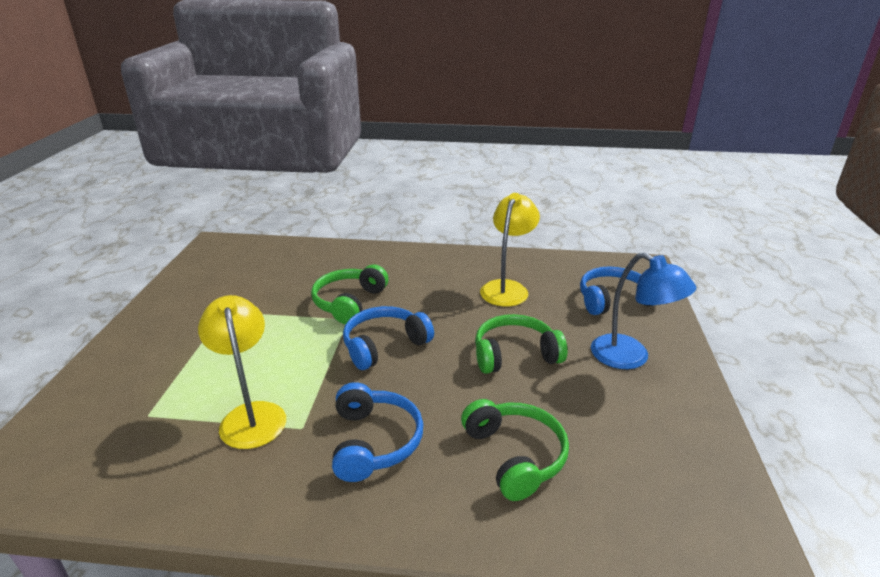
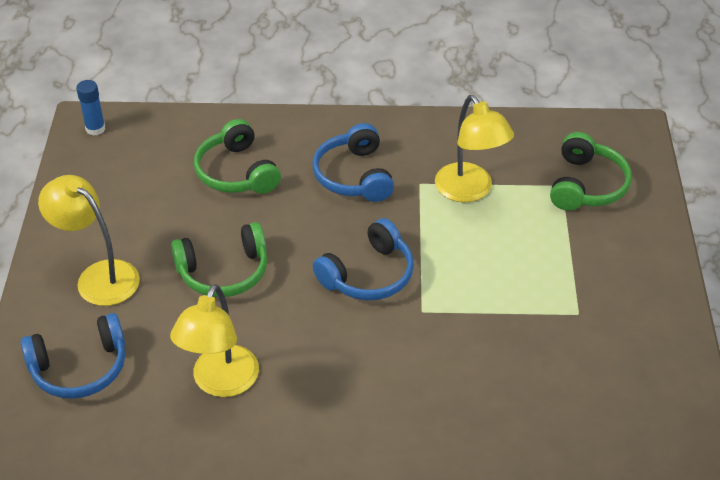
camera: 175 degrees right, 15 degrees up
green headphones [311,264,389,324] -> green headphones moved to [550,132,632,211]
blue lamp [591,252,696,369] -> yellow lamp [38,175,140,306]
none -> blue glue stick [76,80,105,136]

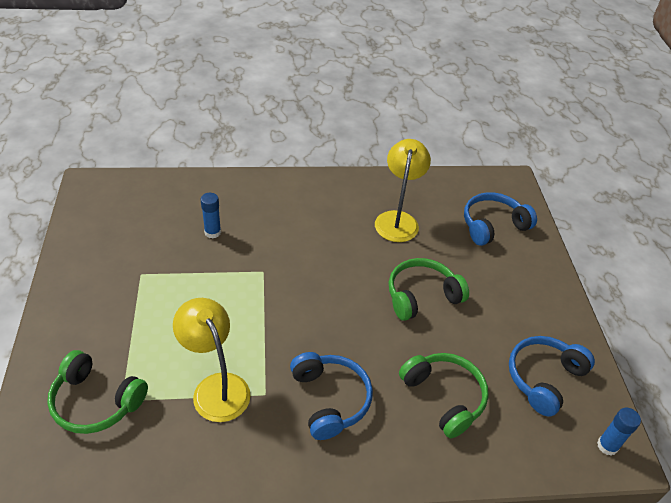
camera: 170 degrees right, 0 degrees up
yellow lamp [38,175,140,306] -> none
blue headphones [313,218,414,300] -> blue headphones moved to [509,336,595,417]
green headphones [550,132,632,211] -> green headphones turned 75 degrees counterclockwise [47,350,148,434]
none -> blue glue stick [201,193,221,239]

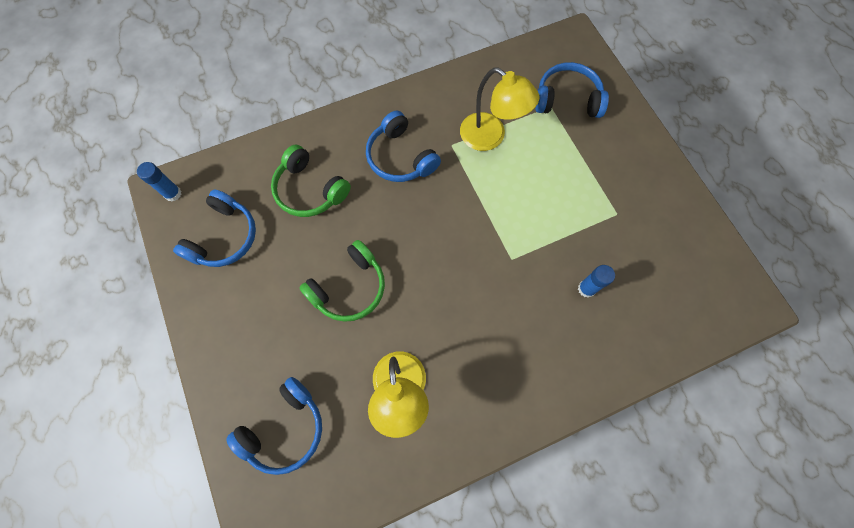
camera: 165 degrees right, 25 degrees up
green headphones [47,350,148,434] -> blue headphones [535,62,609,118]

